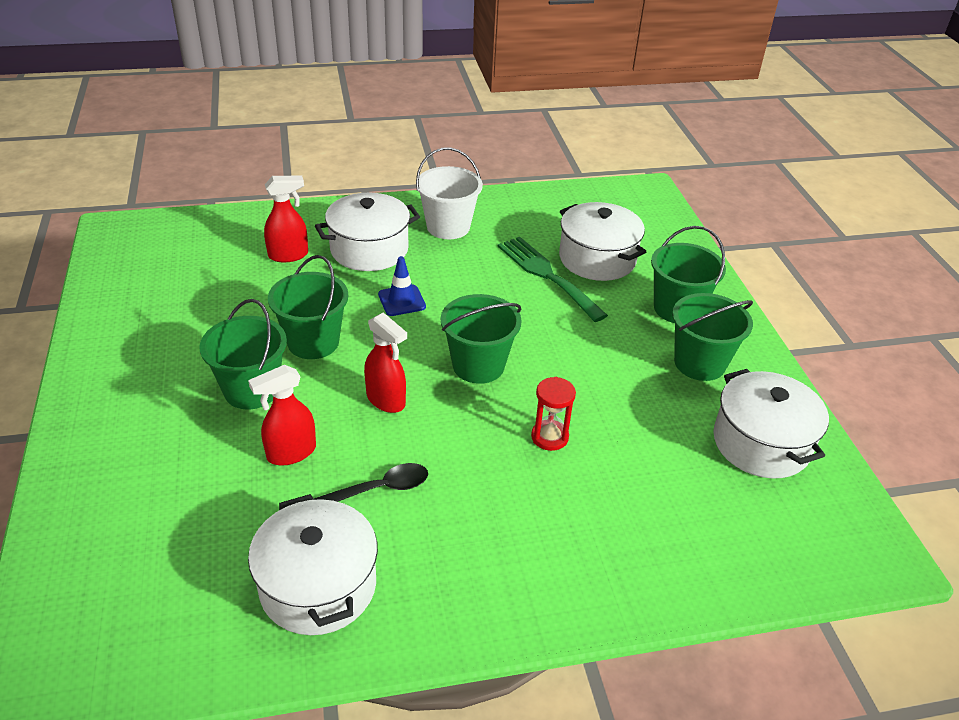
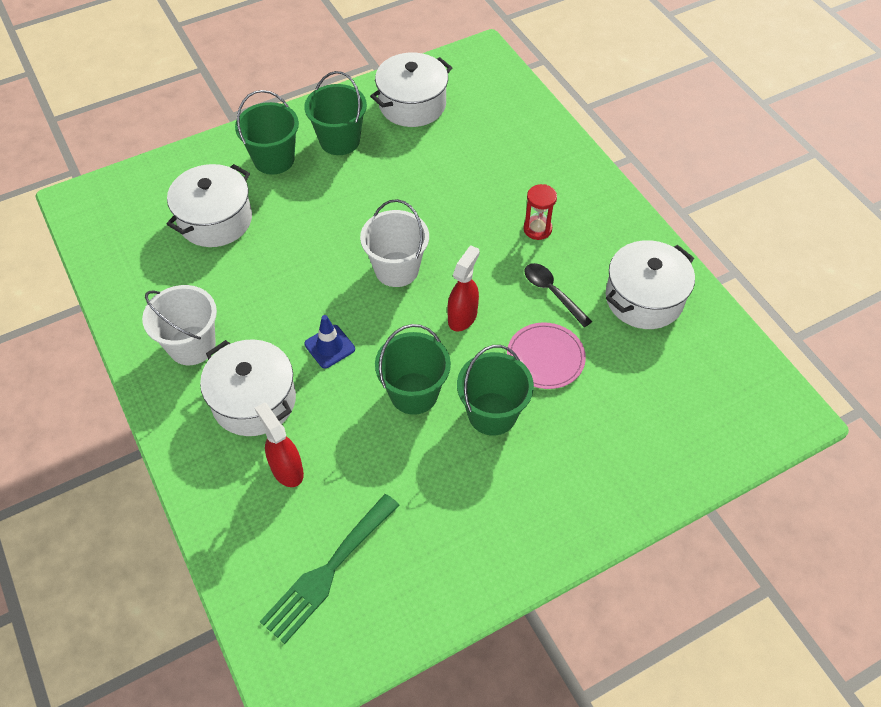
camera: 105 degrees left, 15 degrees up
red spray bottle [248,365,316,466] -> pink plate [507,322,586,389]
green bucket [441,294,522,384] -> white bucket [360,199,429,287]
green fork [498,237,608,322] -> green fork moved to [260,494,400,644]
red hourglass [531,377,576,451] -> red hourglass moved to [523,184,557,240]

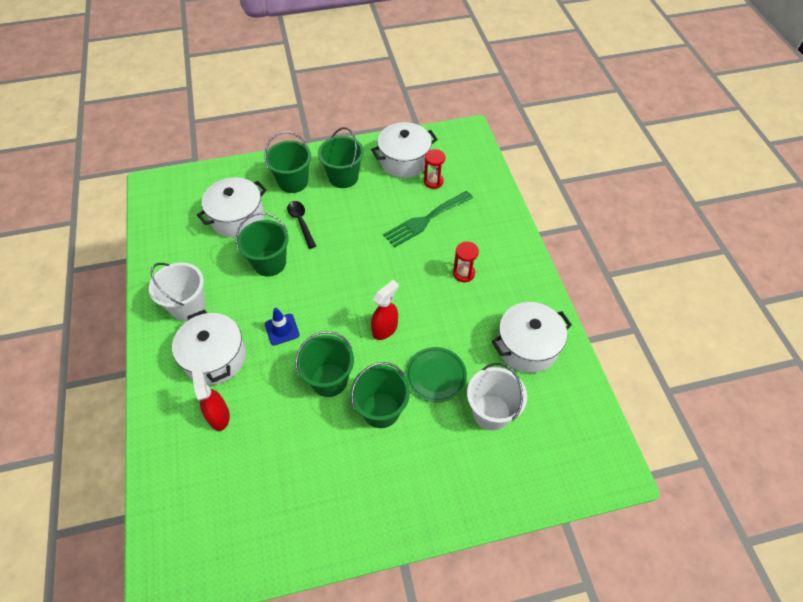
camera: 15 degrees right, 0 degrees up
green fork [260,494,400,644] -> green fork moved to [383,191,473,248]
white bucket [360,199,429,287] -> white bucket moved to [467,363,527,430]
pink plate [507,322,586,389] -> green plate [406,347,467,403]
black spoon [524,263,592,327] -> black spoon moved to [287,201,316,249]
none -> green bucket [236,213,289,276]
none -> red hourglass [424,149,446,189]

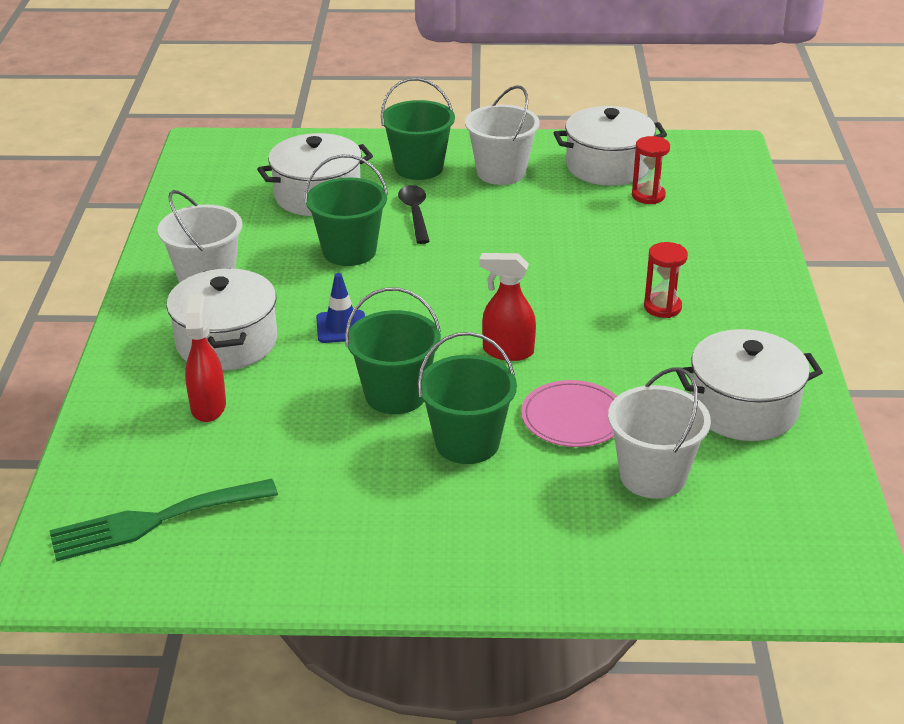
camera: 15 degrees right, 20 degrees down
green bucket [318,127,364,188] -> white bucket [465,85,539,185]
red spray bottle [371,280,399,340] -> red spray bottle turned 135 degrees counterclockwise [479,253,536,361]
green fork [383,191,473,248] -> green fork moved to [49,479,278,562]
green plate [406,347,467,403] -> pink plate [521,380,617,447]

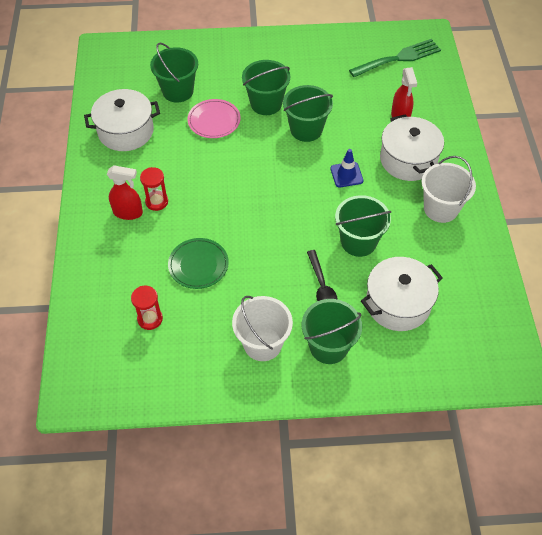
camera: 175 degrees right, 20 degrees up
red spray bottle [479,253,536,361] -> red spray bottle moved to [107,165,143,220]
white pot [554,106,667,186] -> none
white bucket [608,368,711,499] -> green bucket [150,43,198,103]
none -> green plate [168,238,229,289]

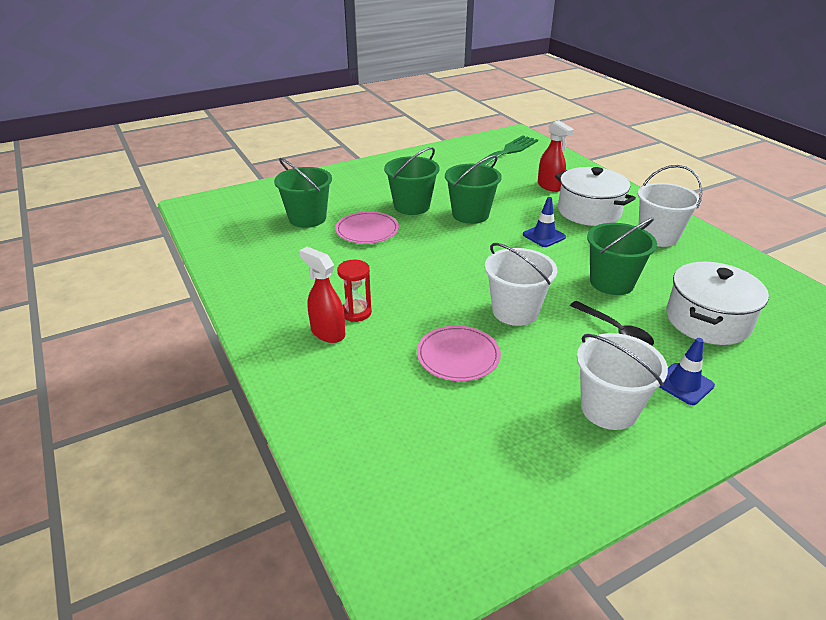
camera: 25 degrees left, 20 degrees down
white pot [84,89,160,151] -> none
red spray bottle [107,165,143,220] -> red spray bottle turned 120 degrees counterclockwise [299,246,345,343]
red hourglass [131,286,163,330] -> none
green plate [168,238,229,289] -> pink plate [417,325,501,381]
green bucket [302,299,362,364] -> blue traffic cone [659,338,715,405]
none -> white bucket [485,243,557,326]

